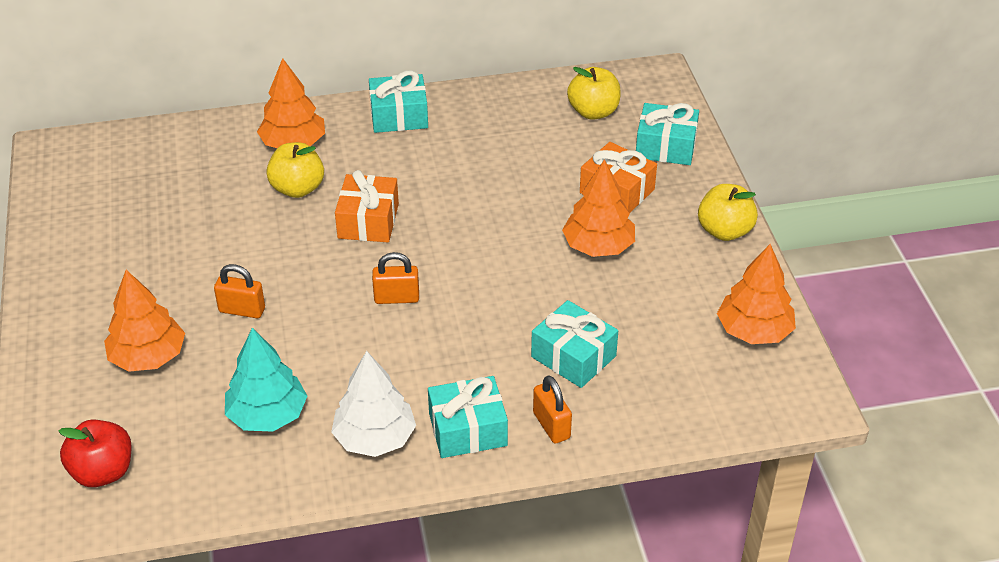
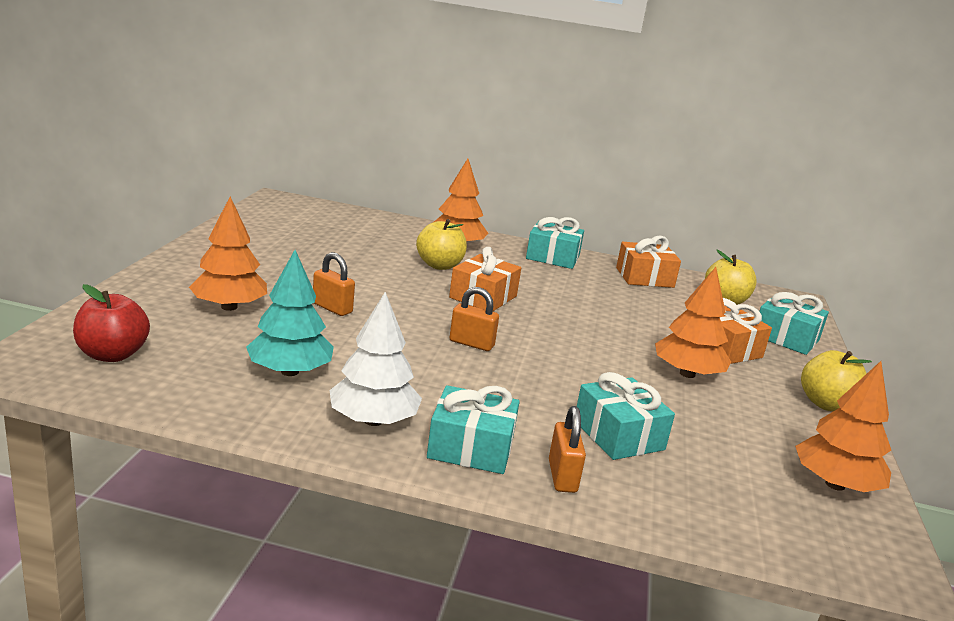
camera: 20 degrees right, 20 degrees down
none -> orange gift [616,236,681,288]

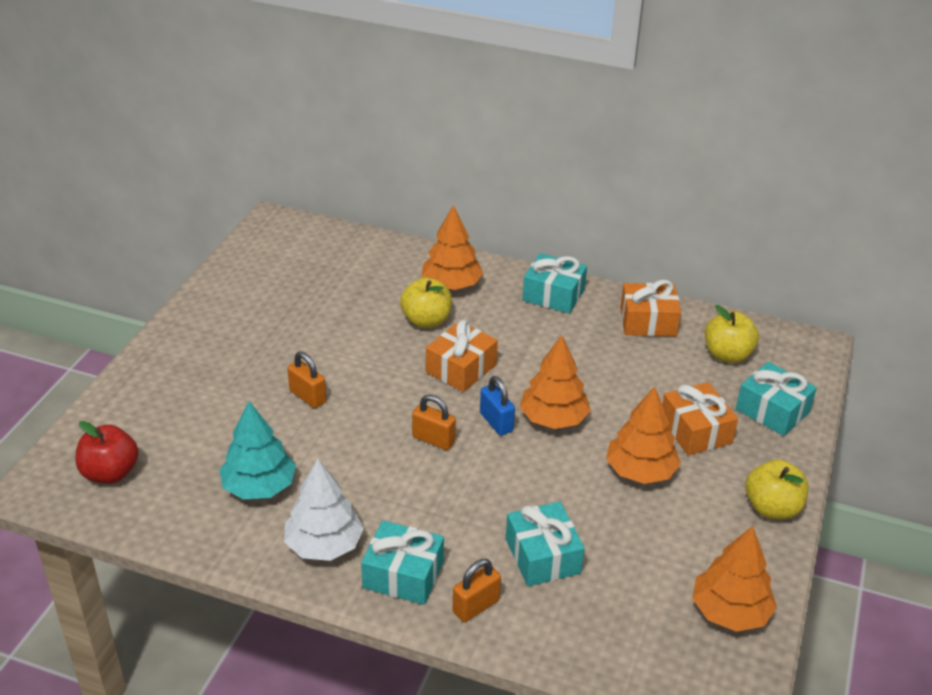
camera: 10 degrees right, 15 degrees up
orange tree [189,197,267,311] -> orange tree moved to [519,335,591,429]
orange padlock [549,406,586,493] -> orange padlock turned 45 degrees clockwise [453,559,501,622]
none -> blue padlock [480,376,515,436]

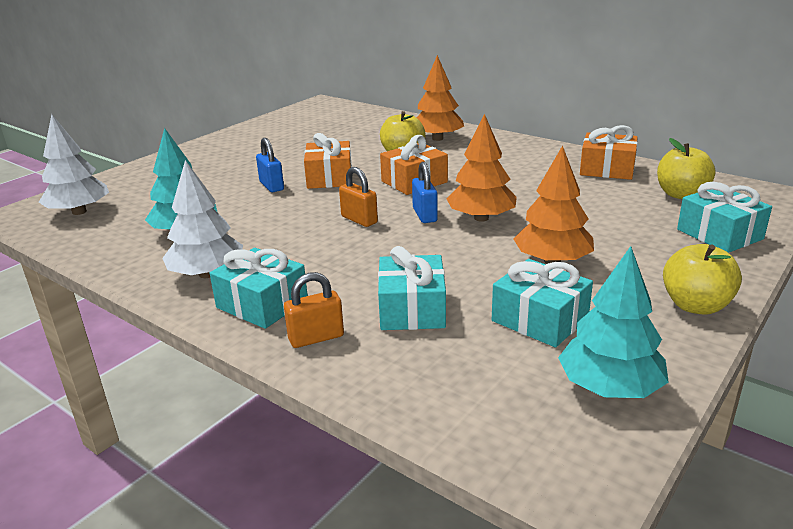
camera: 20 degrees right, 10 degrees down
red apple [76,421,139,484] -> white tree [39,114,109,215]
orange padlock [287,351,326,408] -> blue padlock [256,138,284,192]
turquoise gift [522,253,587,314] -> turquoise gift moved to [492,259,593,347]
orange gift [662,382,738,456] -> orange gift moved to [304,133,352,189]
orange tree [692,526,777,632] -> turquoise tree [558,246,669,398]

